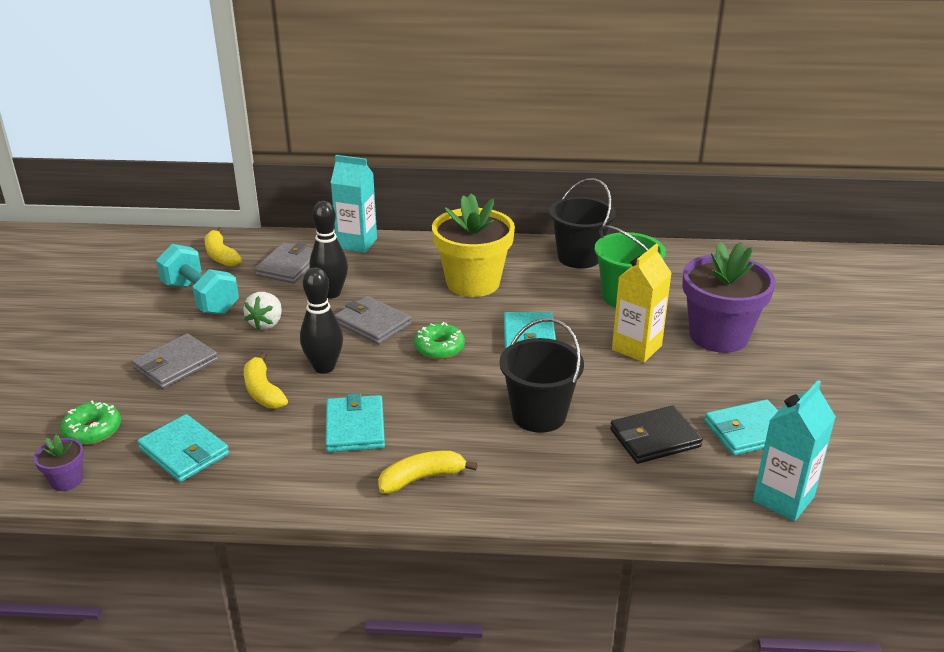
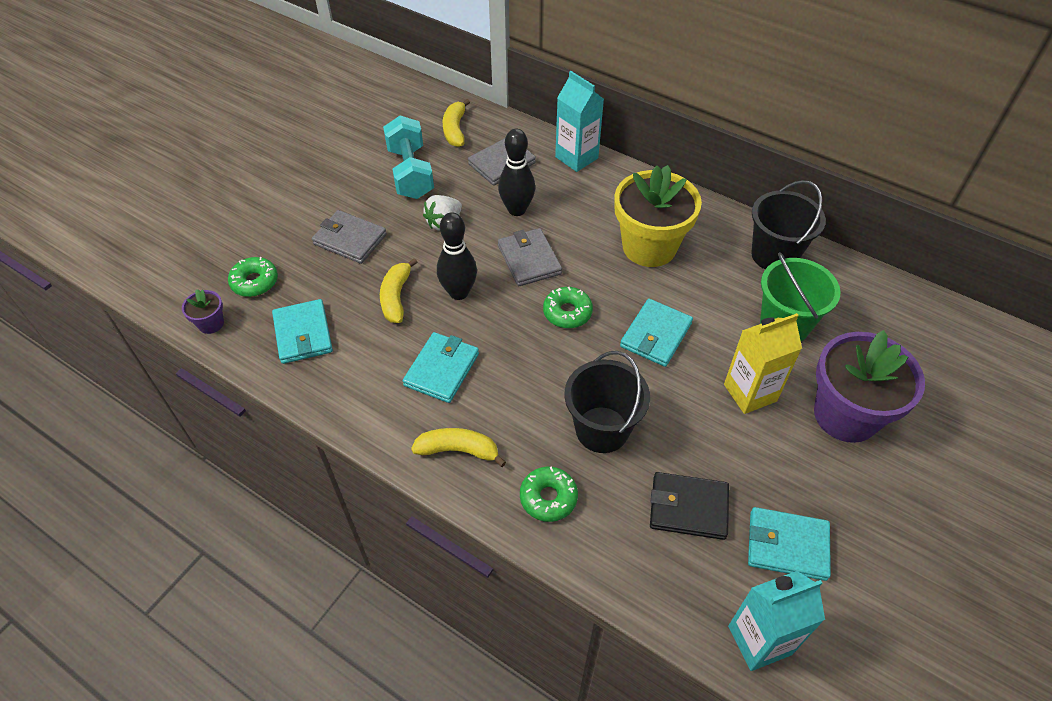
camera: 30 degrees right, 20 degrees up
grey wallet [132,333,218,389] -> grey wallet turned 45 degrees clockwise [312,210,387,264]
none -> green donut [520,467,578,522]

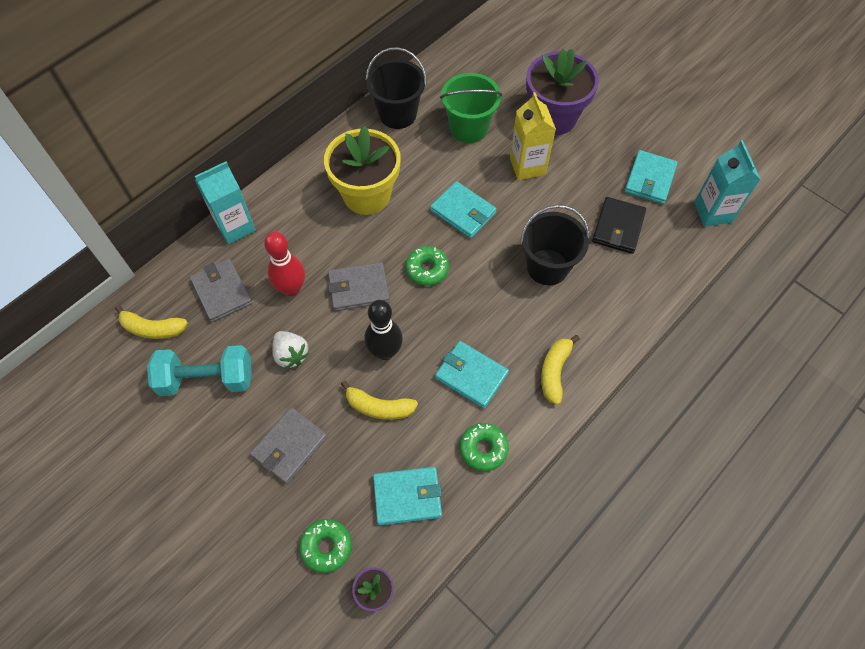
camera: 80 degrees left, 10 degrees up
black bowling pin [498,129,535,216] -> red bowling pin [264,232,305,296]
green donut [520,467,578,522] -> green donut moved to [460,423,509,471]

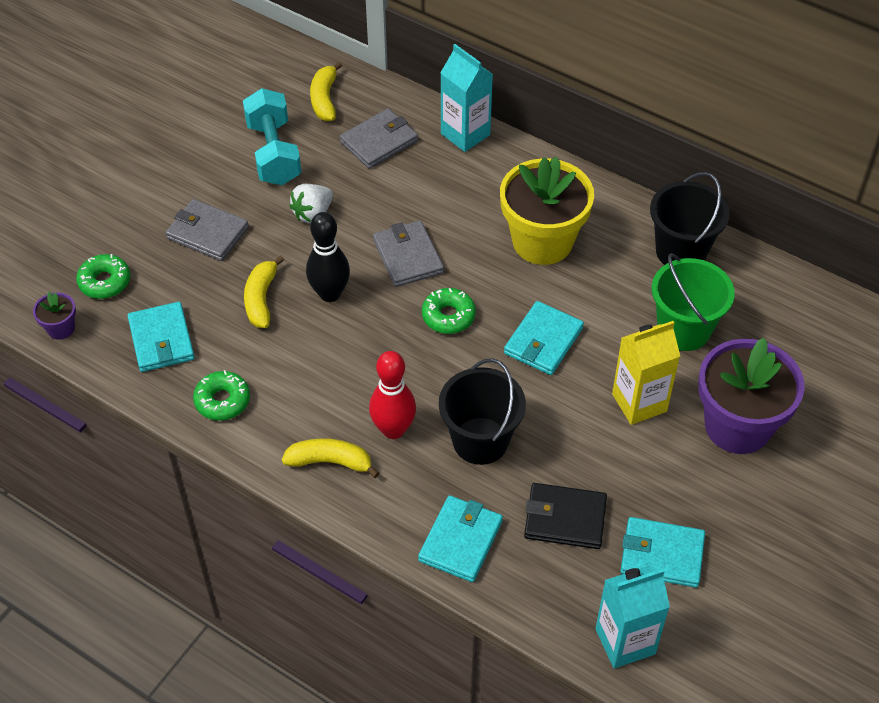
camera: 80 degrees right, 10 degrees down
red bowling pin [264,232,305,296] -> red bowling pin moved to [369,351,416,439]
turquoise wallet [435,341,509,408] -> turquoise wallet moved to [418,495,503,582]

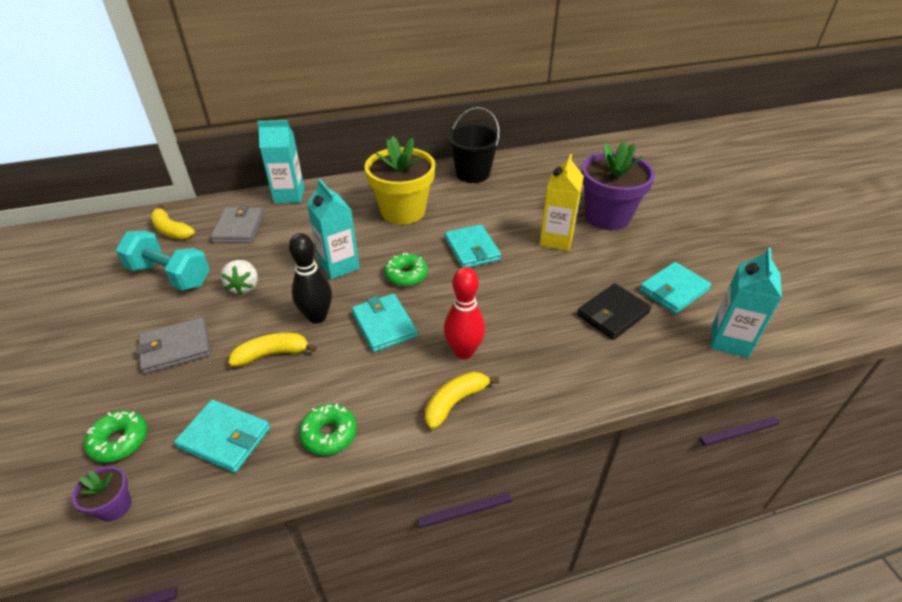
camera: 50 degrees left, 10 degrees down
yellow banana [244,255,284,328] -> yellow banana turned 120 degrees clockwise [228,333,317,367]
grey wallet [373,221,444,287] -> turquoise carton [307,178,360,280]
turquoise wallet [418,495,503,582] -> turquoise wallet moved to [352,294,418,352]
black bucket [439,359,526,465] -> none
green bucket [652,253,735,351] -> none

